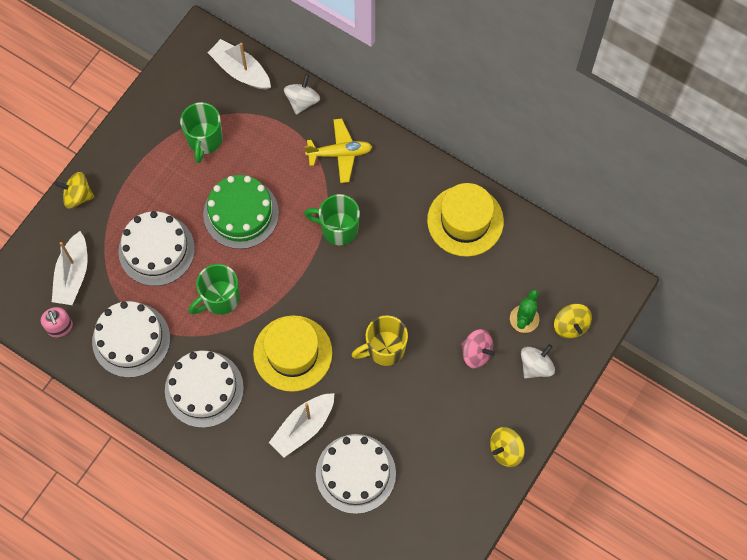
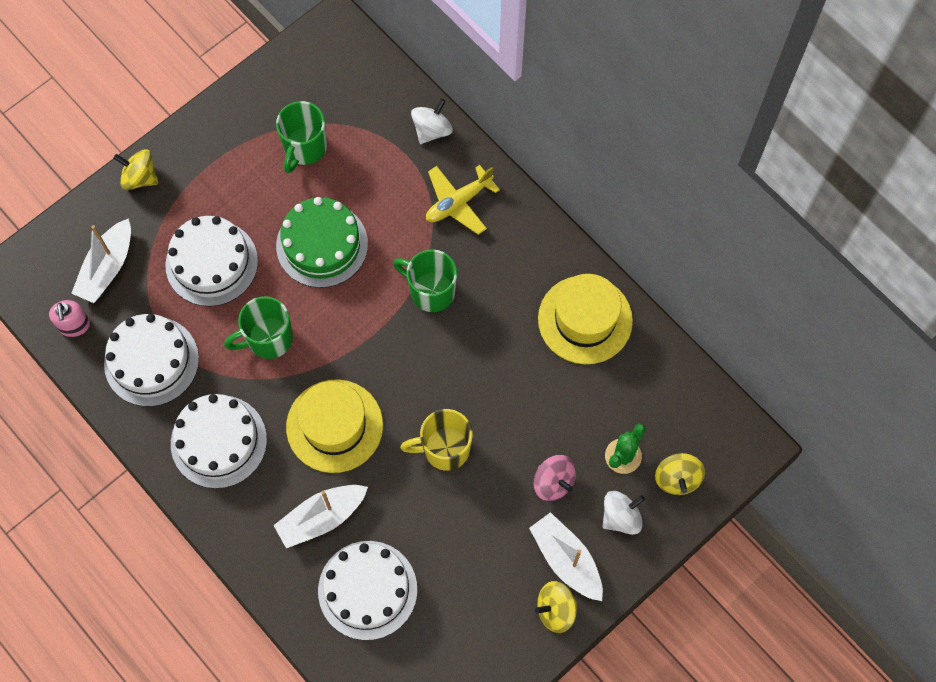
camera: 15 degrees right, 0 degrees up
white boat [208,39,271,89] -> white boat moved to [529,512,603,601]
yellow plane [305,119,372,183] -> yellow plane turned 135 degrees clockwise [426,165,500,235]

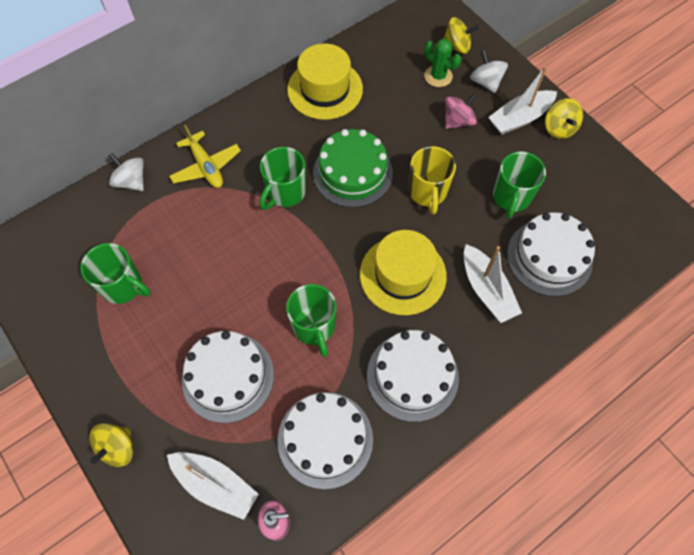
camera: 85 degrees left, 5 degrees down
green cake [276,197,368,288] -> green cake moved to [313,129,393,208]
none -> green mug [493,152,546,219]

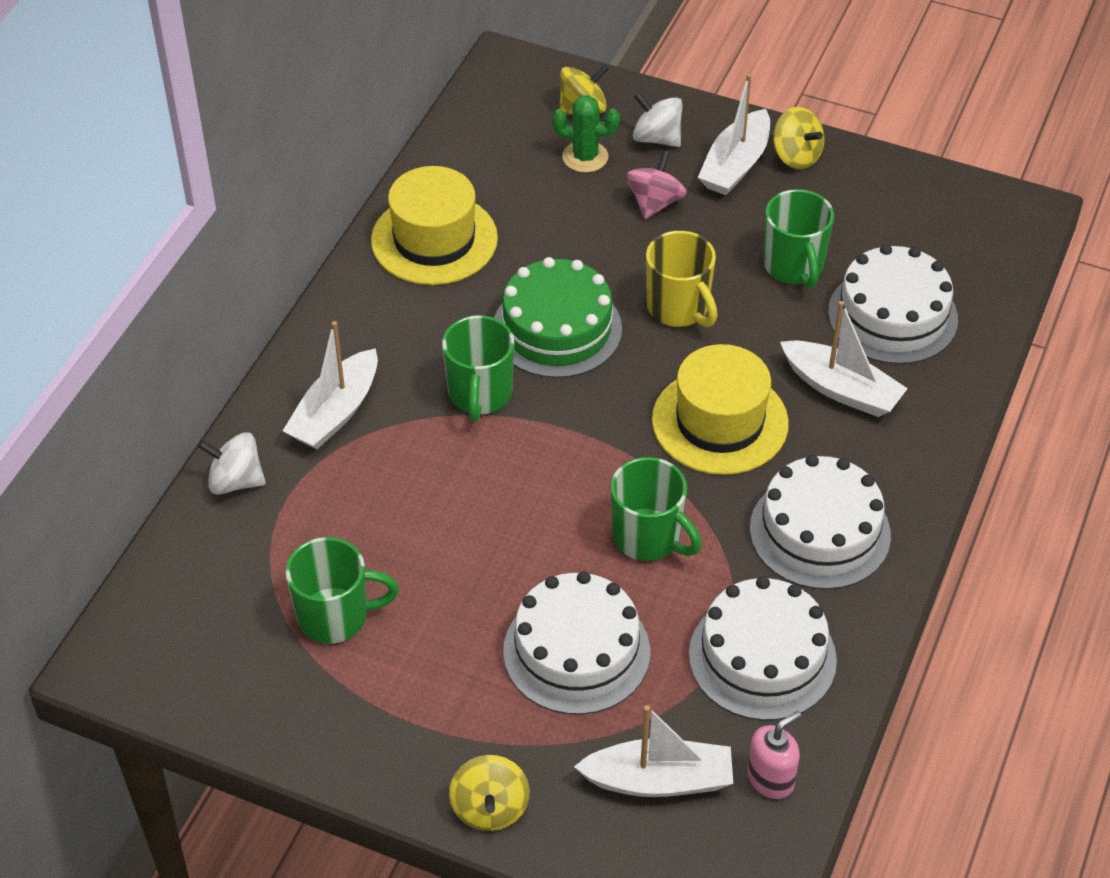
camera: 30 degrees left, 15 degrees down
yellow plane [169,125,241,188] -> white boat [283,321,378,449]

